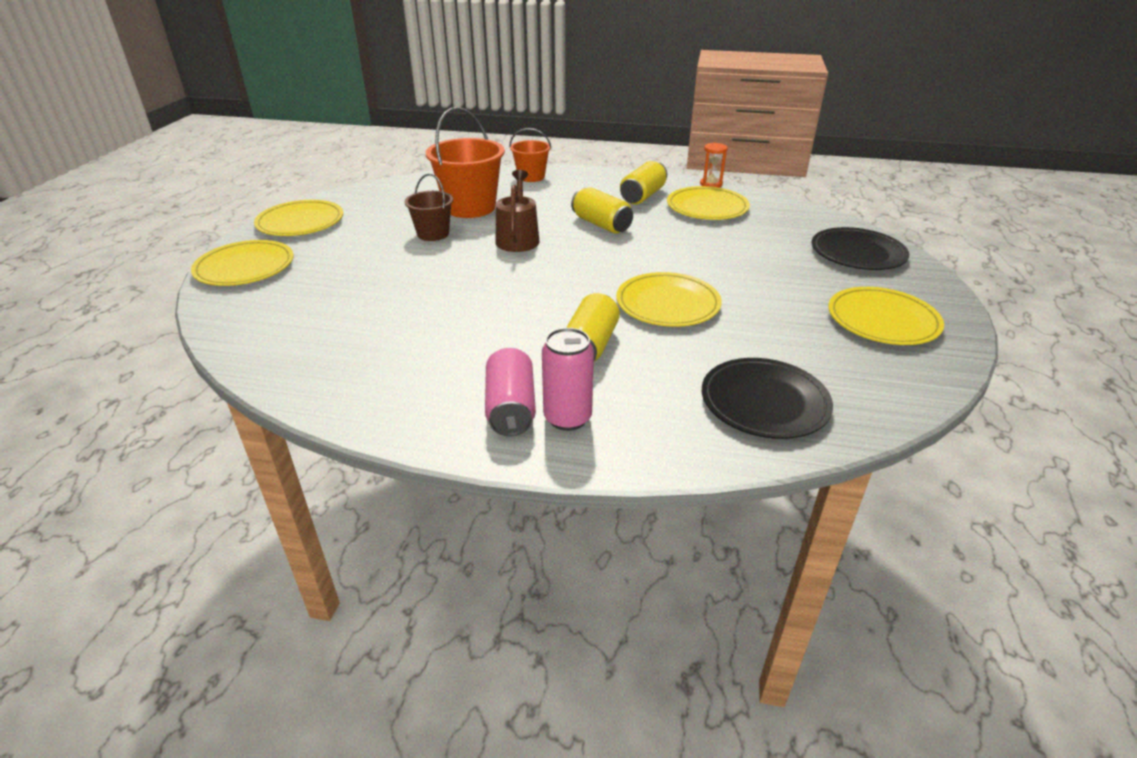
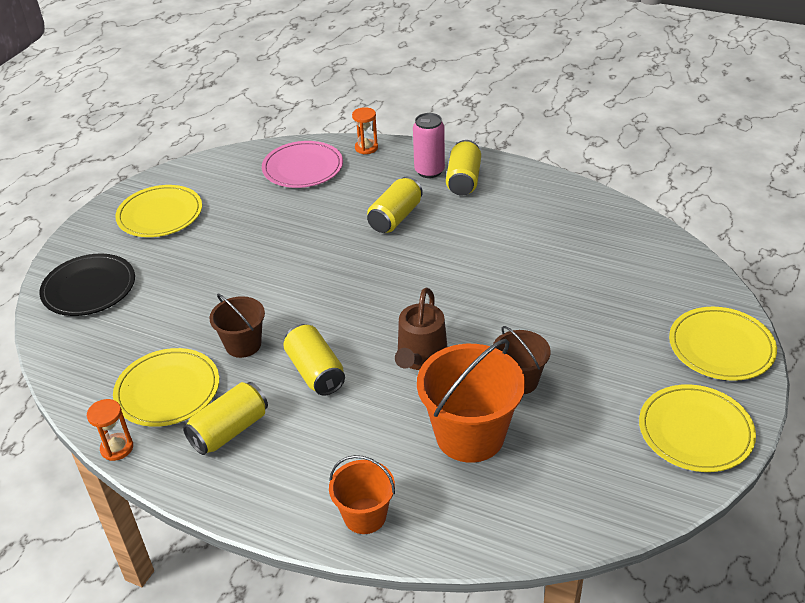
camera: 165 degrees left, 5 degrees up
pink can [485,347,536,437] -> yellow can [446,140,481,195]
yellow plate [616,272,722,327] -> none
black plate [702,358,833,439] -> pink plate [262,141,343,188]
none -> brown bucket [209,294,265,358]
none -> orange hourglass [352,107,378,154]

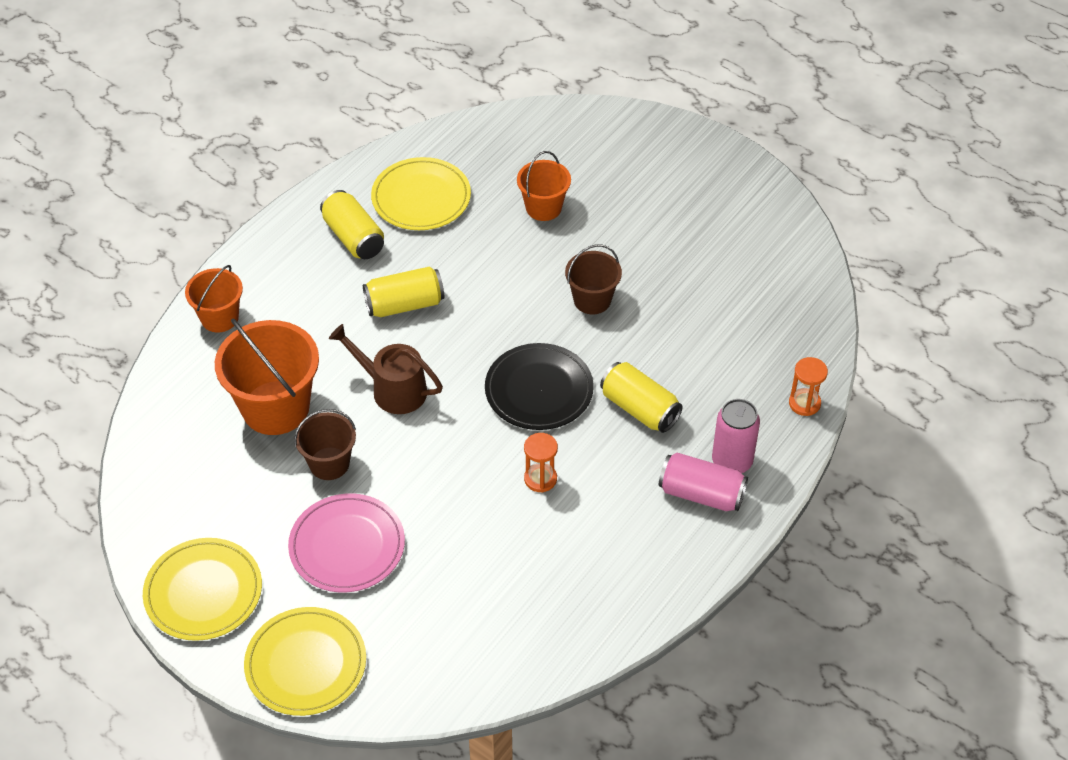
camera: 100 degrees right, 10 degrees up
black plate [39,254,135,316] -> black plate moved to [485,343,594,430]
orange hourglass [87,399,133,461] -> orange hourglass moved to [524,433,558,492]
yellow plate [115,185,202,237] -> none
brown bucket [209,294,265,358] -> brown bucket moved to [565,244,622,314]
pink plate [262,141,343,188] -> pink plate moved to [288,493,405,593]
yellow can [446,140,481,195] -> pink can [659,453,748,511]
none -> orange bucket [517,151,571,221]

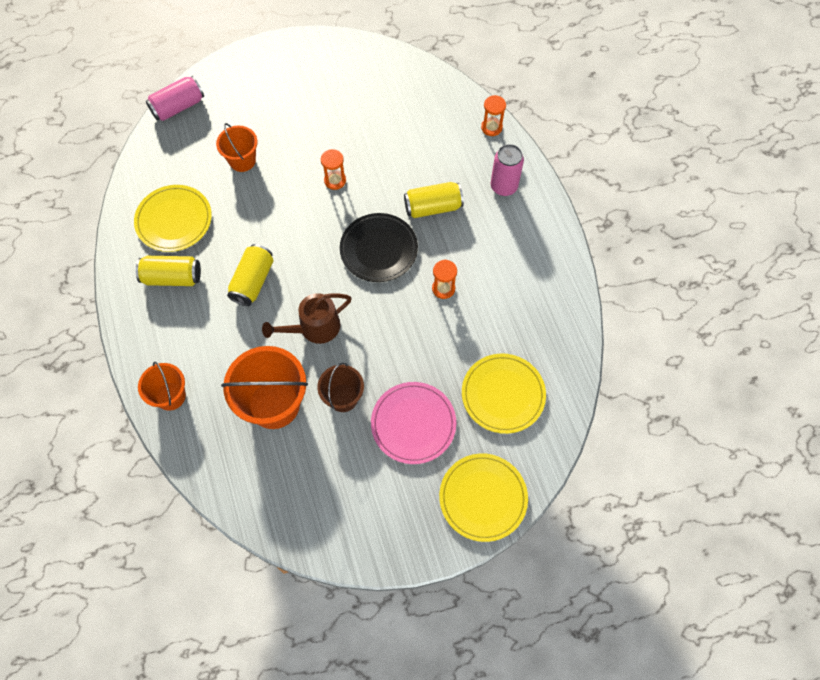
camera: 55 degrees left, 15 degrees up
yellow plate [143,538,262,641] -> yellow plate moved to [462,353,546,434]
brown bucket [565,244,622,314] -> orange hourglass [321,149,346,190]
pink can [659,453,748,511] -> pink can moved to [146,76,204,121]

